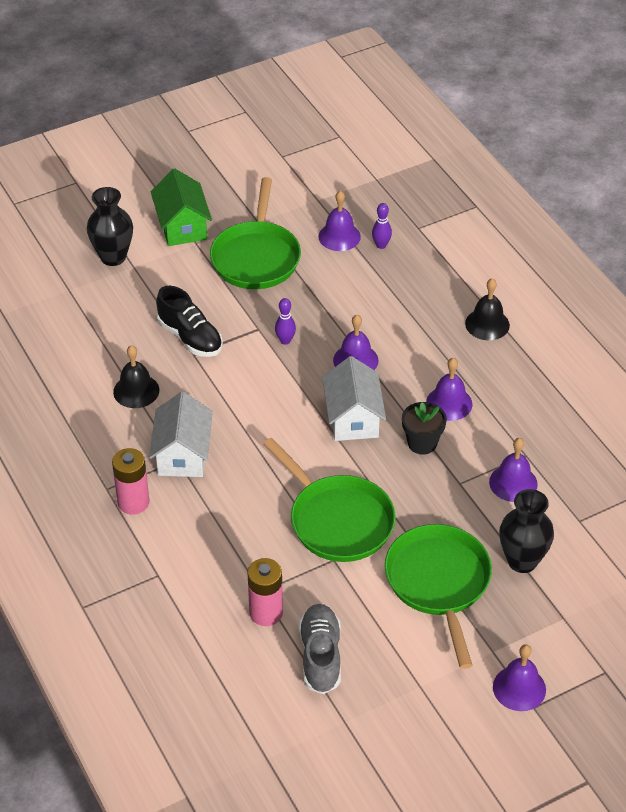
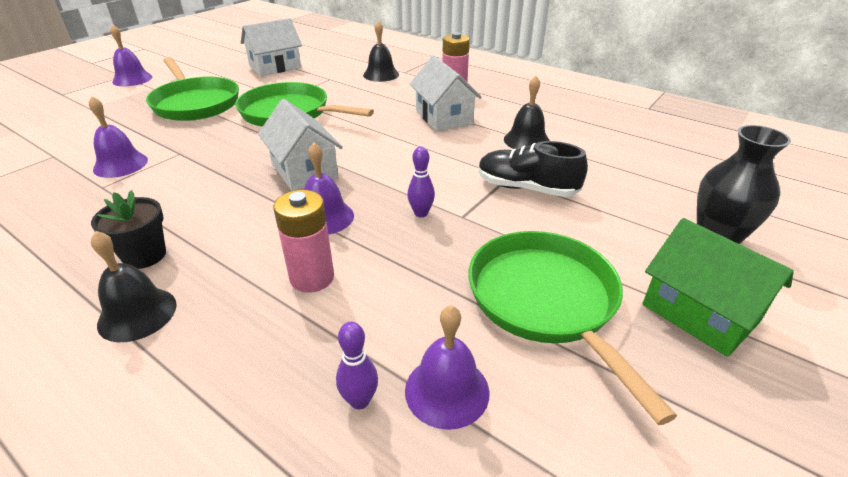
camera: 155 degrees right, 10 degrees down
pink battery [247,558,283,626] -> pink battery moved to [273,190,334,292]
grey shoe [299,604,341,694] -> white house [241,18,302,76]
black flower pot [402,402,447,455] -> black flower pot moved to [91,190,166,269]
purple bell [426,358,472,421] -> none
black vase [499,489,554,573] -> none
none -> black bell [363,21,399,82]

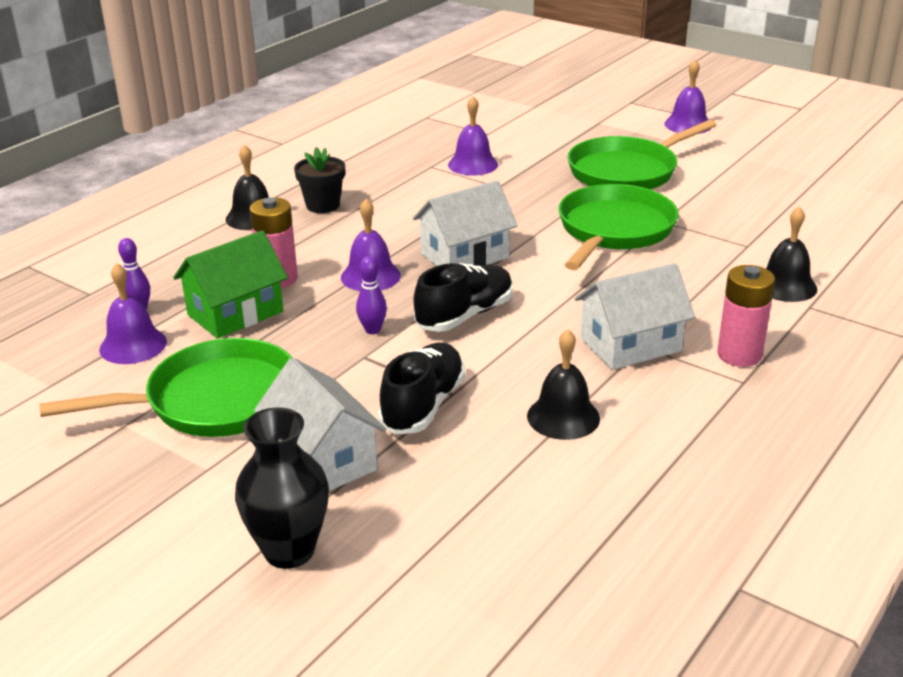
camera: 90 degrees right, 5 degrees down
white house [241,18,302,76] -> white house moved to [254,358,386,491]
green house [642,218,794,357] -> green house moved to [173,230,288,339]
none -> black shoe [414,263,513,332]

